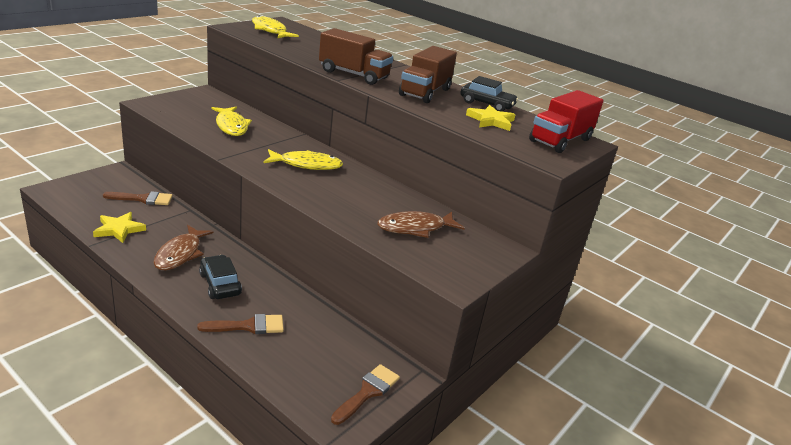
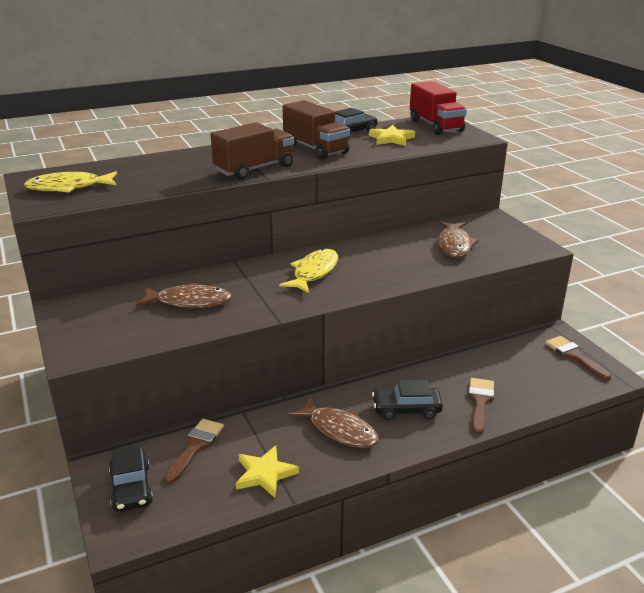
camera: 60 degrees left, 0 degrees up
yellow fish [212,107,252,136] -> brown fish [136,283,232,308]
none -> black car [109,445,153,512]

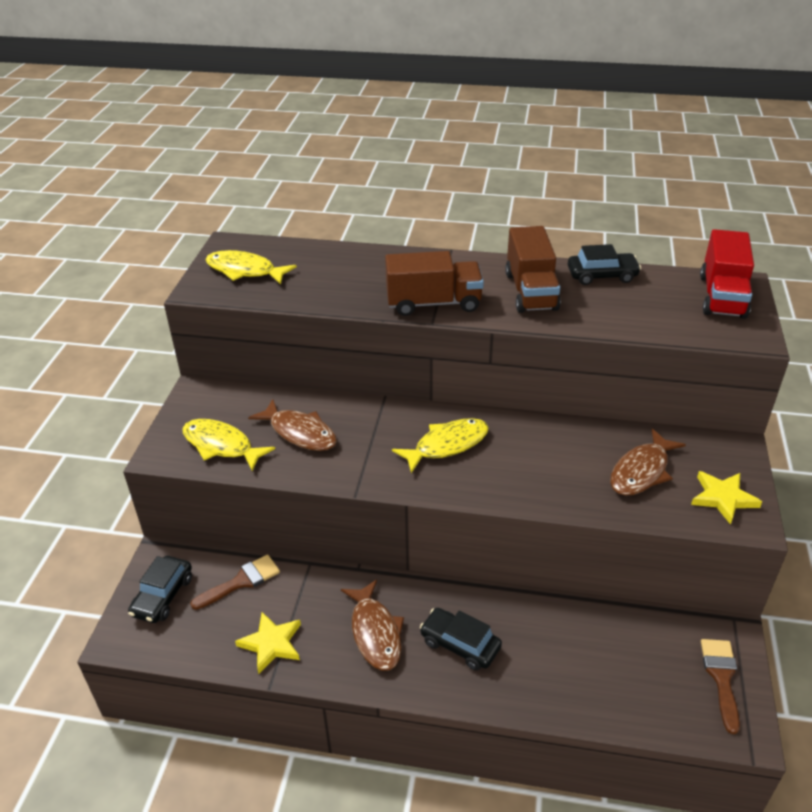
camera: 35 degrees right, 10 degrees up
yellow star [369,125,415,146] -> yellow star moved to [691,471,762,525]
brown brush [468,378,494,435] -> none
none -> yellow fish [182,419,275,471]

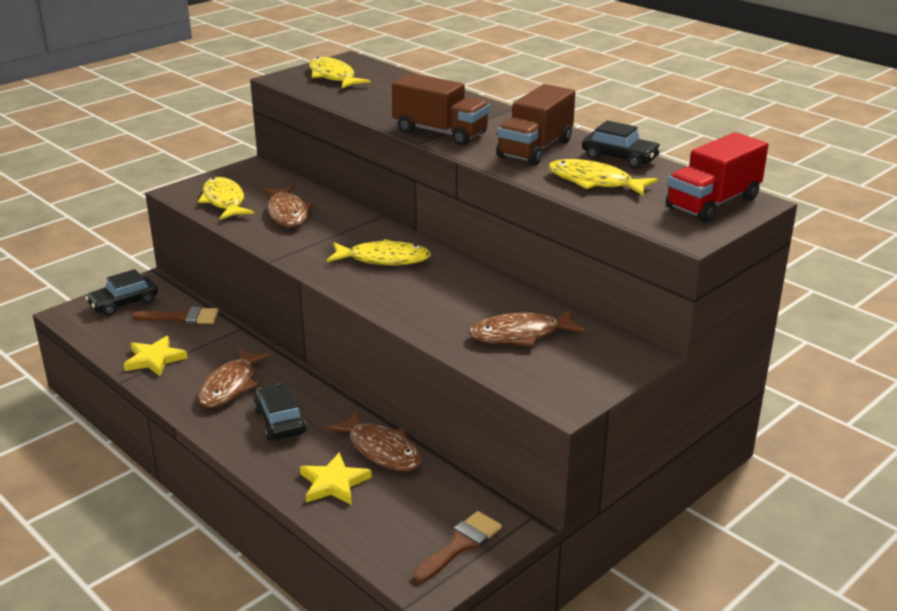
camera: 35 degrees right, 10 degrees down
yellow star [691,471,762,525] -> yellow star moved to [300,452,372,505]
none -> brown fish [326,410,421,471]
none -> yellow fish [548,159,658,196]

